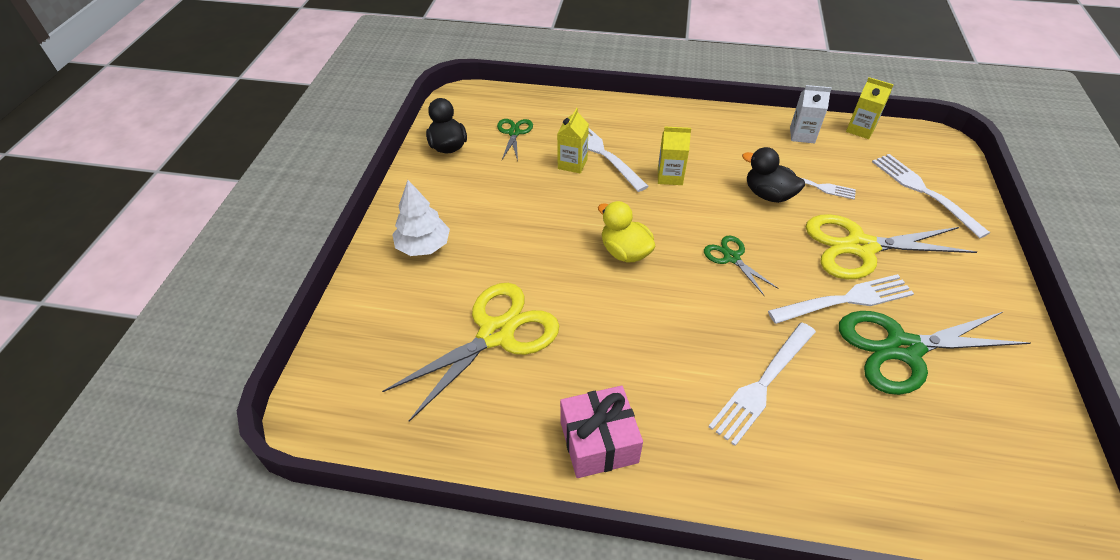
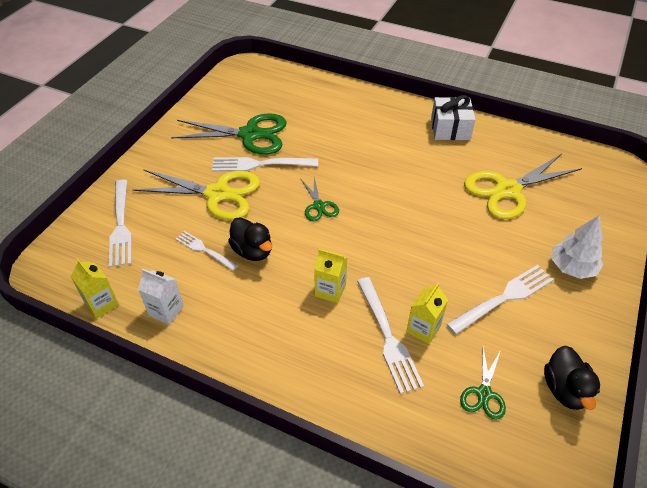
camera: 165 degrees left, 0 degrees up
pink gift [560,386,643,478] -> white gift [431,95,475,140]
yellow duck [598,201,655,263] -> none
white fork [708,323,816,446] -> white fork moved to [447,265,554,334]

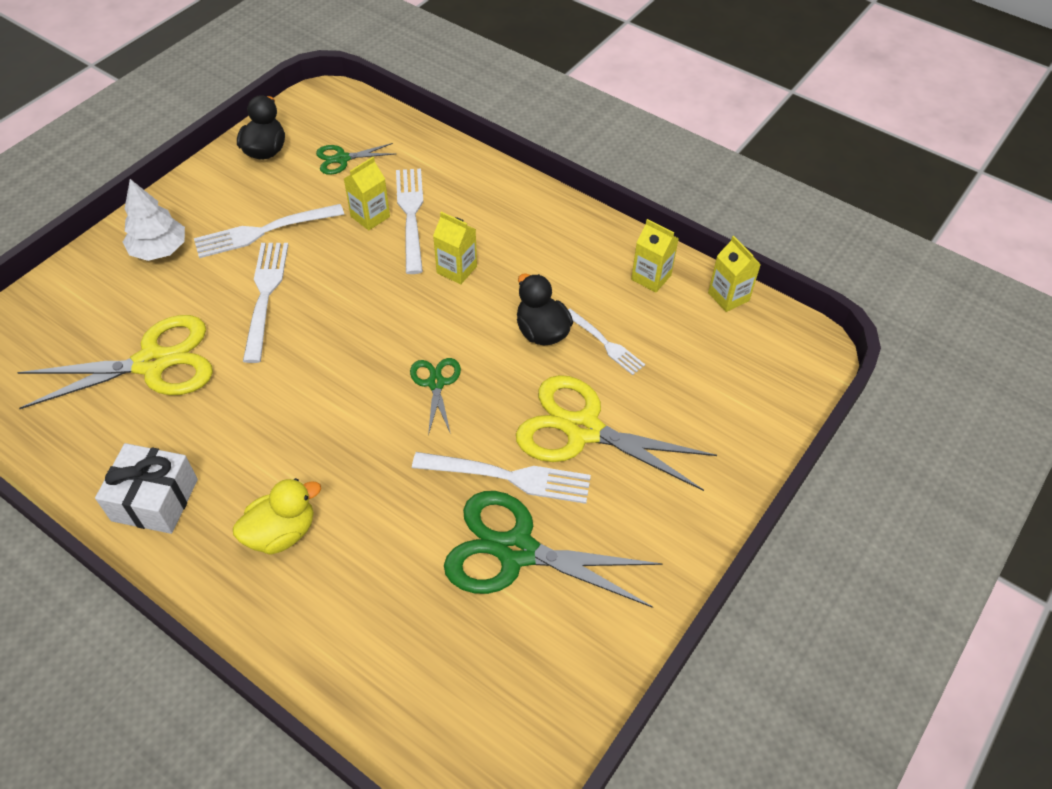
camera: 170 degrees left, 5 degrees up
white fork [109,179,132,267] -> white fork moved to [243,243,288,363]
white carton [138,269,184,325] -> yellow carton [631,219,679,293]
green scissors [460,347,506,420] -> green scissors turned 135 degrees counterclockwise [316,143,395,175]
none -> yellow duck [233,478,321,555]

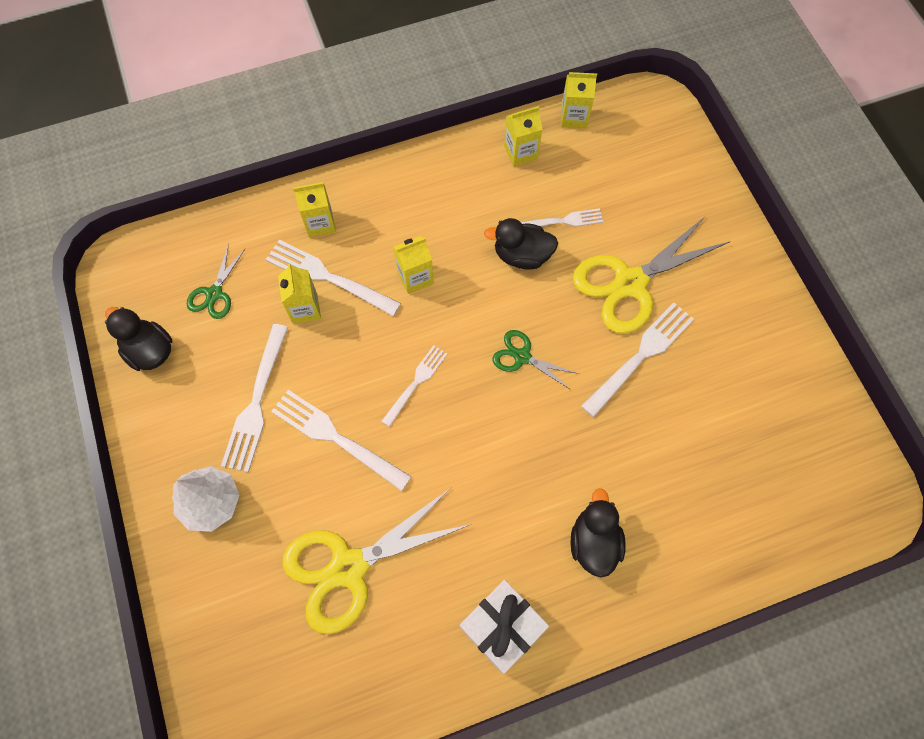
camera: 55 degrees left, 15 degrees up
yellow scissors [17,315,213,409] -> yellow scissors turned 135 degrees counterclockwise [282,488,471,634]
yellow duck [233,478,321,555] -> black duck [570,488,626,577]
green scissors [444,491,662,608] -> none
none -> yellow carton [293,182,336,237]
none -> white fork [381,345,447,427]

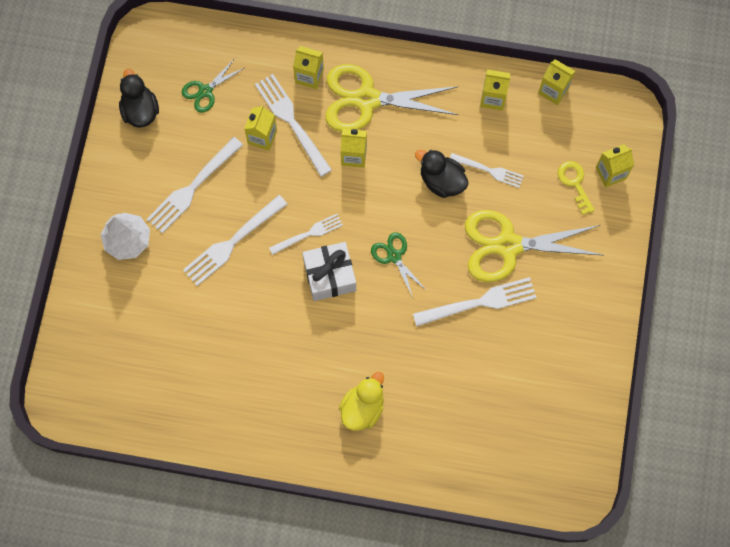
camera: 30 degrees right, 5 degrees up
white fork [271,390,412,491] -> white fork turned 105 degrees counterclockwise [183,195,287,286]
yellow scissors [282,488,471,634] -> yellow scissors moved to [325,64,459,132]
white gift [460,580,549,674] -> white gift moved to [302,242,356,301]
black duck [570,488,626,577] -> yellow duck [339,372,384,431]
none -> yellow key [558,161,595,215]
none -> yellow carton [596,144,634,187]

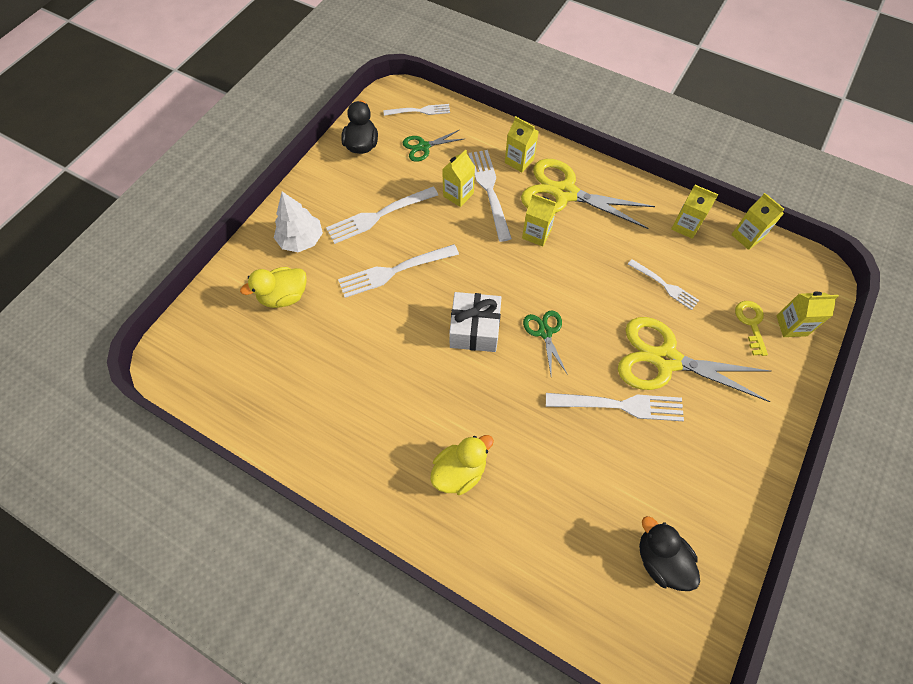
camera: 20 degrees right, 10 degrees down
white fork [269,214,343,255] -> white fork moved to [383,104,450,116]
black duck [415,149,469,198] -> black duck moved to [639,516,700,591]
none -> yellow duck [240,267,307,308]

